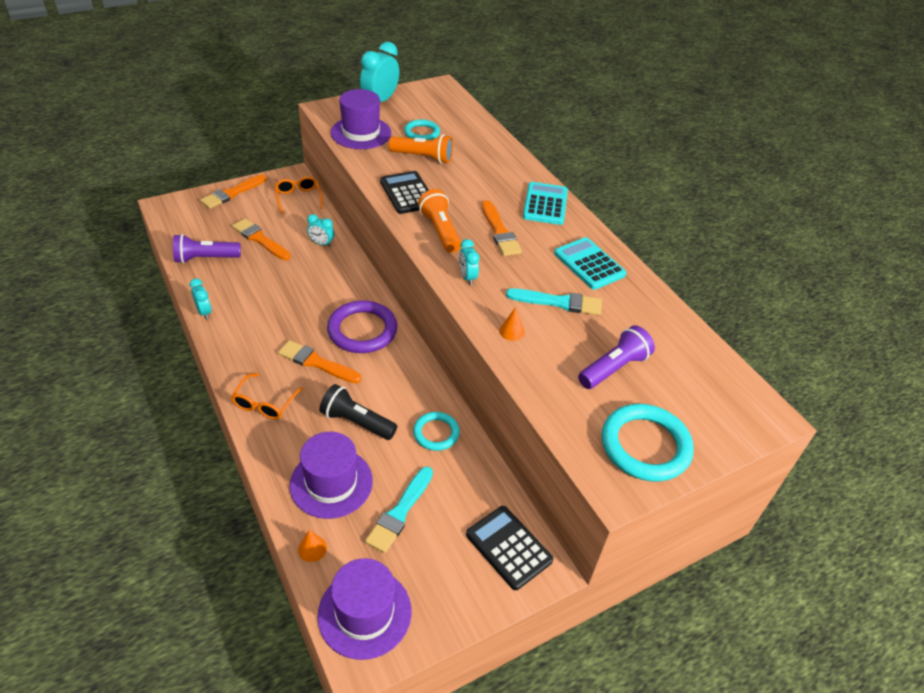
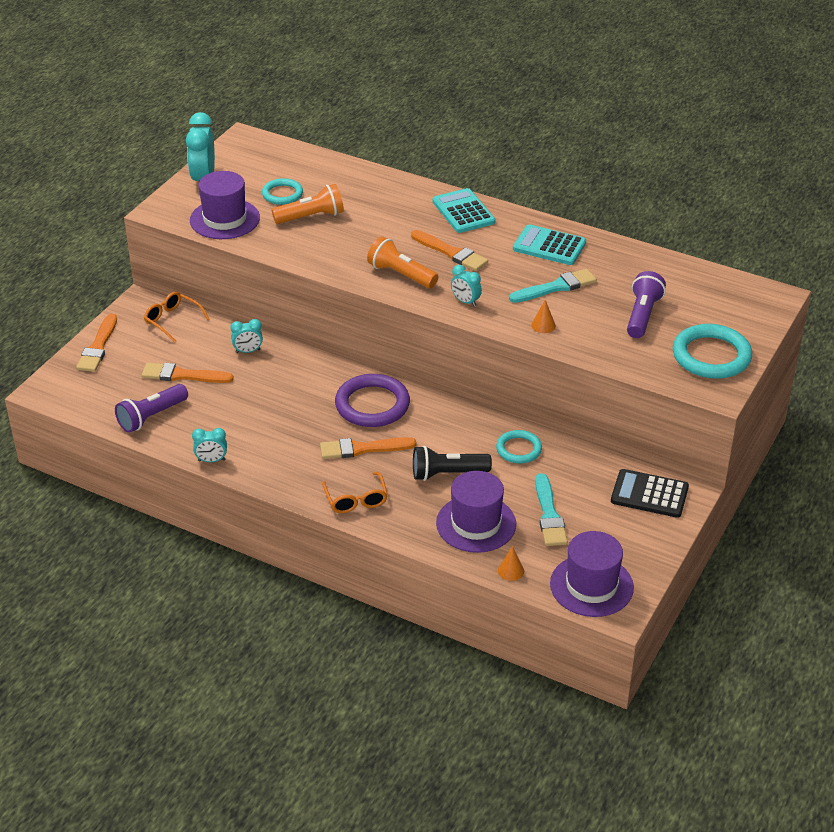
camera: 30 degrees left, 5 degrees down
turquoise clock [189,278,212,320] -> turquoise clock turned 150 degrees clockwise [192,428,227,462]
black calculator [380,171,429,214] -> none

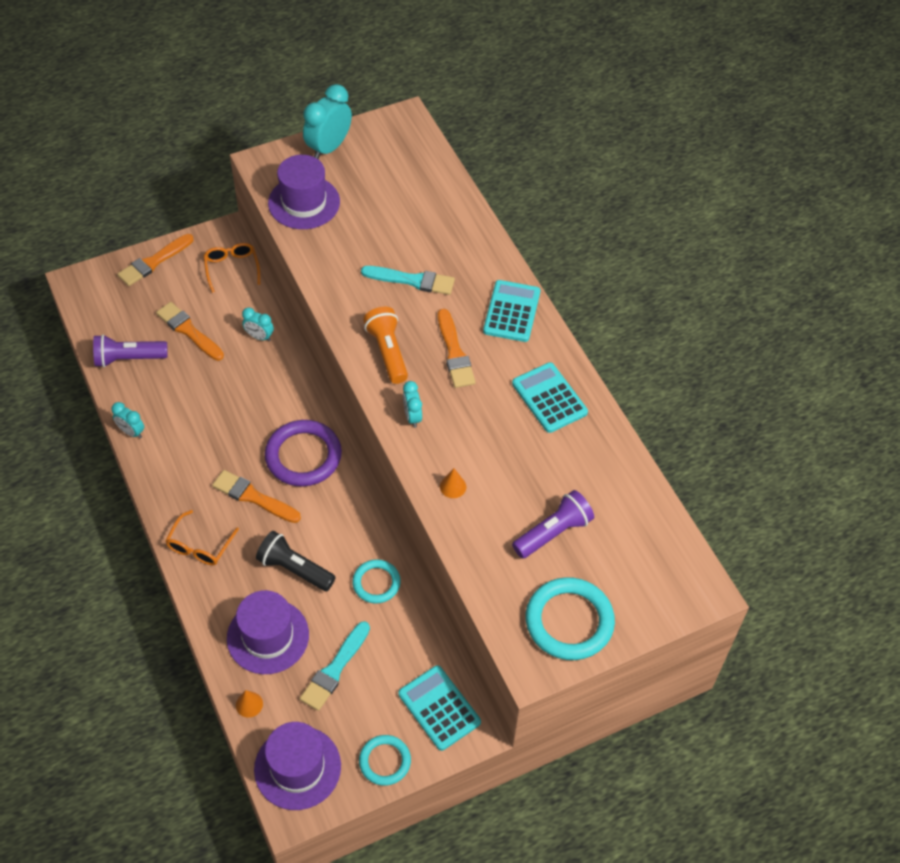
camera: 35 degrees right, 15 degrees up
turquoise ring [262,178,303,205] -> turquoise ring moved to [359,735,411,786]
orange flashlight [272,184,344,224] -> none
turquoise brush [509,269,597,303] -> turquoise brush moved to [361,266,455,295]
black calculator [611,469,689,518] -> turquoise calculator [398,665,481,751]

